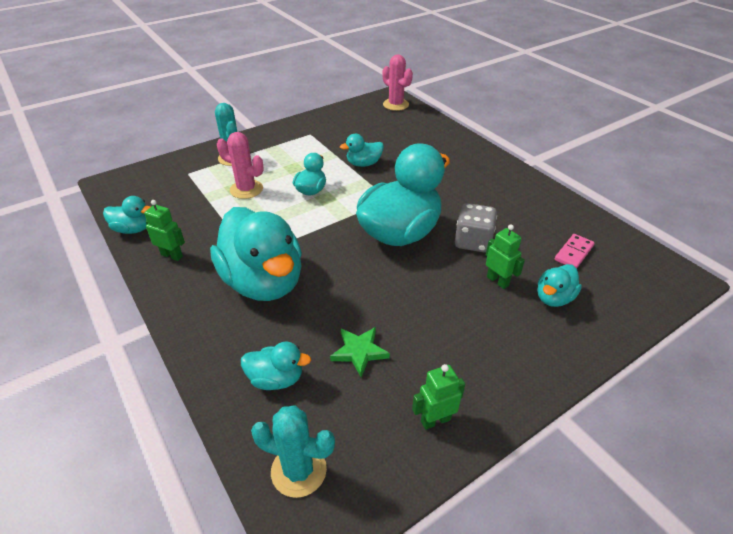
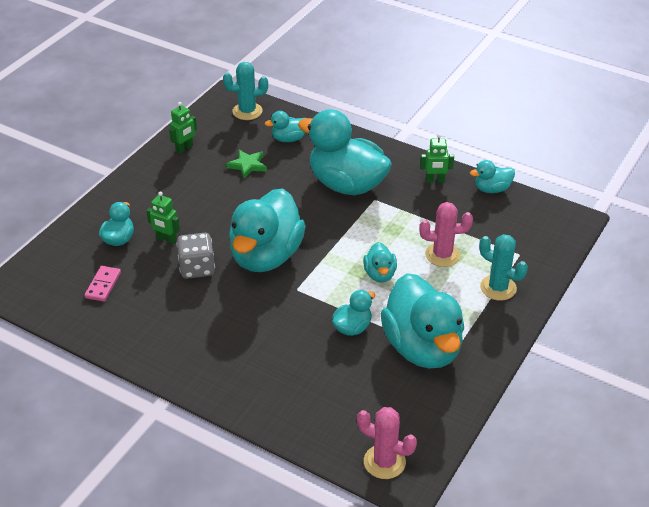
camera: 155 degrees right, 0 degrees up
none -> turquoise duck [380,273,464,368]

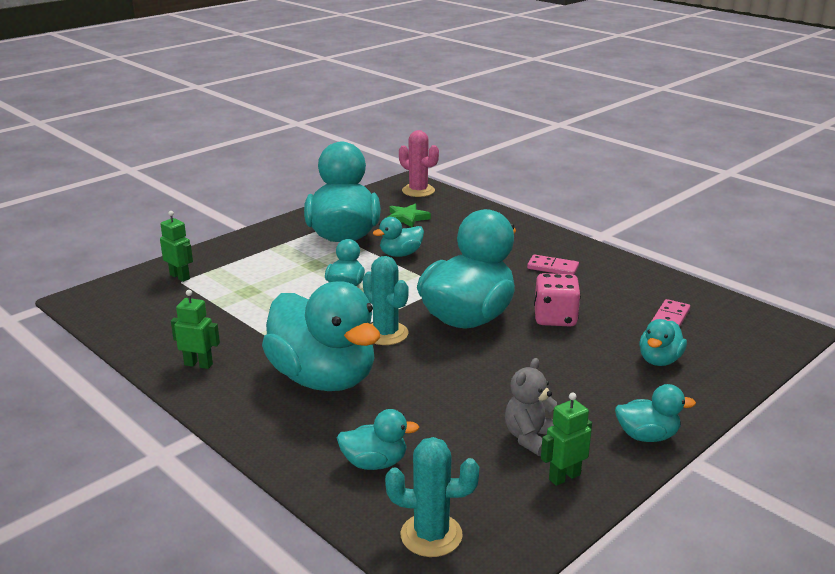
camera: 165 degrees left, 15 degrees down
green robot [146,192,180,244] -> green robot moved to [160,211,193,282]
grey dice [177,233,215,279] -> pink dice [534,273,581,326]
green star [226,150,267,179] -> green star moved to [388,203,431,227]
pink cactus [419,202,473,267] -> none
turquoise duck [470,160,515,193] -> turquoise duck moved to [615,384,696,442]
turquoise cactus [479,234,528,301] -> turquoise cactus moved to [363,256,409,345]
none -> grey teddy bear [505,358,557,456]
none -> pink domino [527,255,579,275]

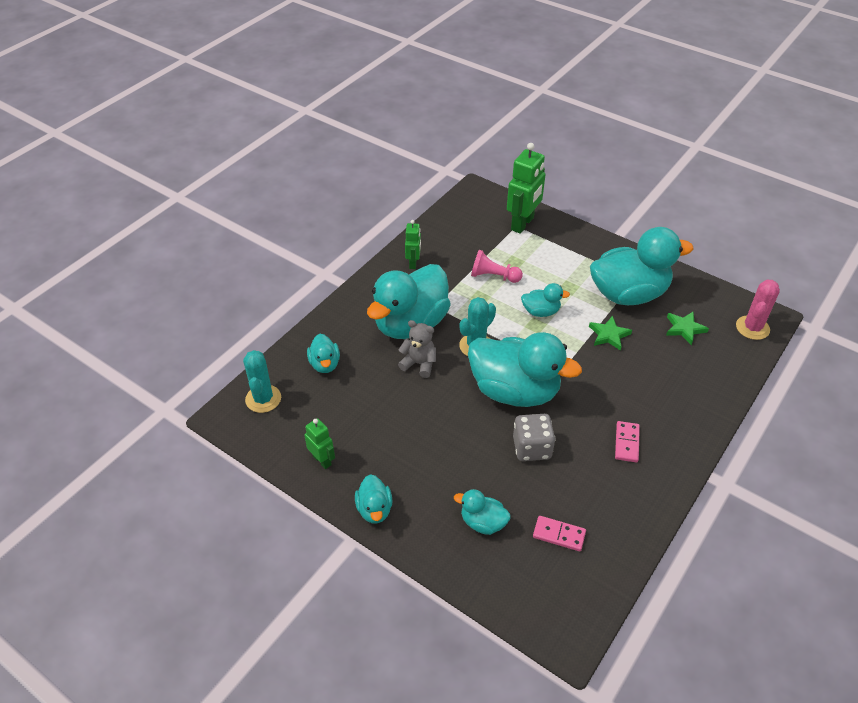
camera: 80 degrees right, 20 degrees up
green robot [160,211,193,282] -> green robot [507,143,546,234], size x1.81
turquoise duck [373,217,424,257] -> green star [589,316,632,351]
grey teddy bear [505,358,557,456] -> grey teddy bear moved to [398,320,436,378]
pink dice [534,273,581,326] -> grey dice [513,414,555,461]
none -> pink pawn [471,250,523,283]

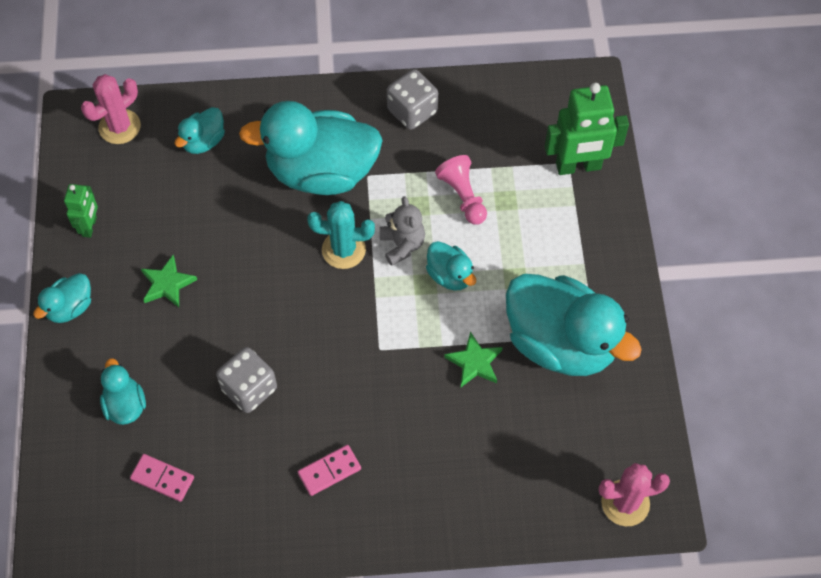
camera: 50 degrees right, 15 degrees up
turquoise cactus [243,350,281,413] -> pink cactus [81,74,141,144]
grey teddy bear [398,320,436,378] -> grey teddy bear moved to [380,196,425,266]
green robot [405,220,421,269] -> grey dice [387,69,438,130]
turquoise duck [468,332,582,407] -> none
pink domino [533,516,586,551] -> pink domino turned 45 degrees counterclockwise [130,454,194,502]
green star [666,312,709,345] -> green star moved to [141,255,197,307]

